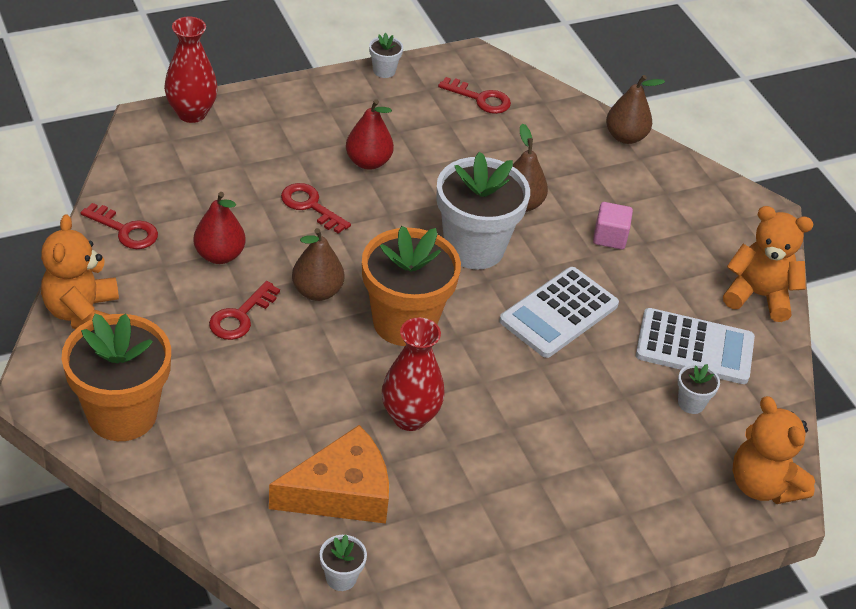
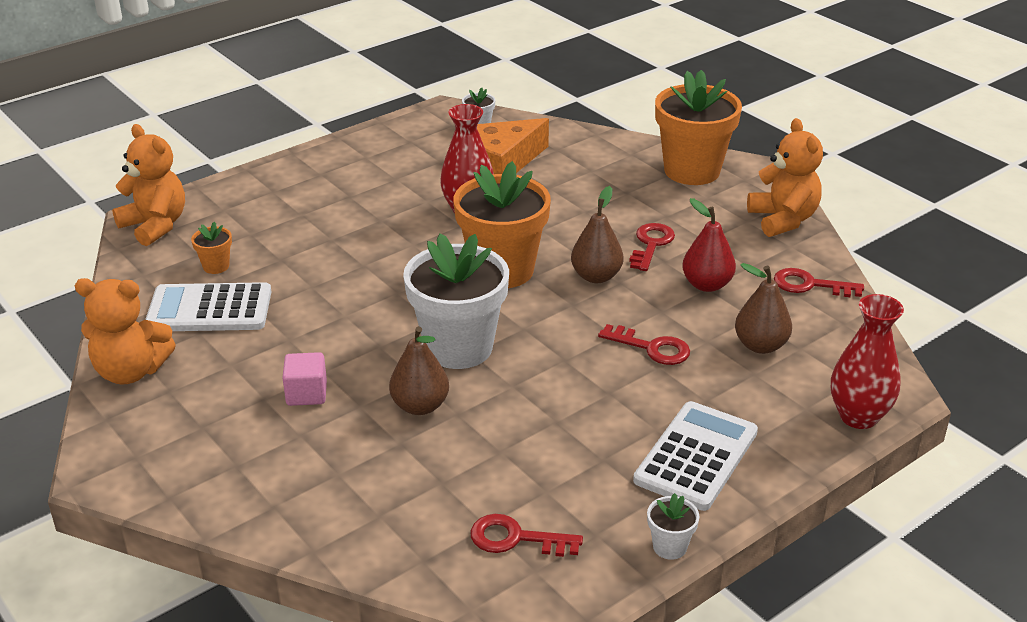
camera: 170 degrees right, 10 degrees down
red pear [346,99,394,170] -> none
white calculator [499,267,619,358] -> white calculator moved to [633,401,758,511]
brown pear [606,75,665,144] -> brown pear moved to [735,263,792,354]
white flower pot [678,364,720,414] -> orange flower pot [191,222,232,274]

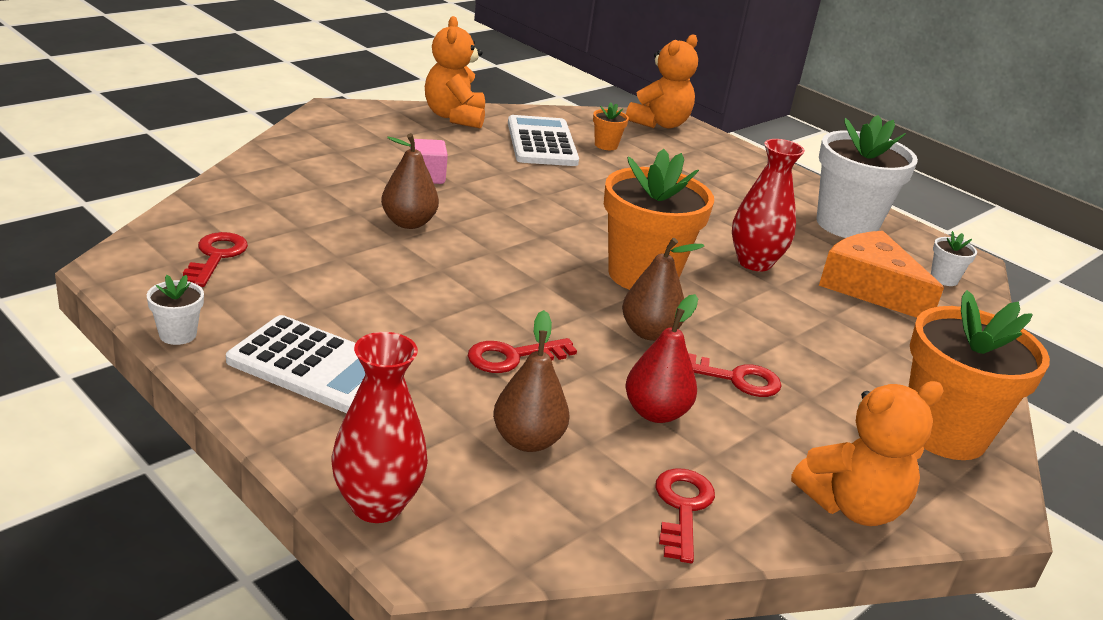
camera: 80 degrees right, 5 degrees down
white flower pot [403,233,509,369] -> white flower pot moved to [817,115,918,238]
red key [598,324,690,365] -> red key turned 45 degrees clockwise [468,338,577,373]

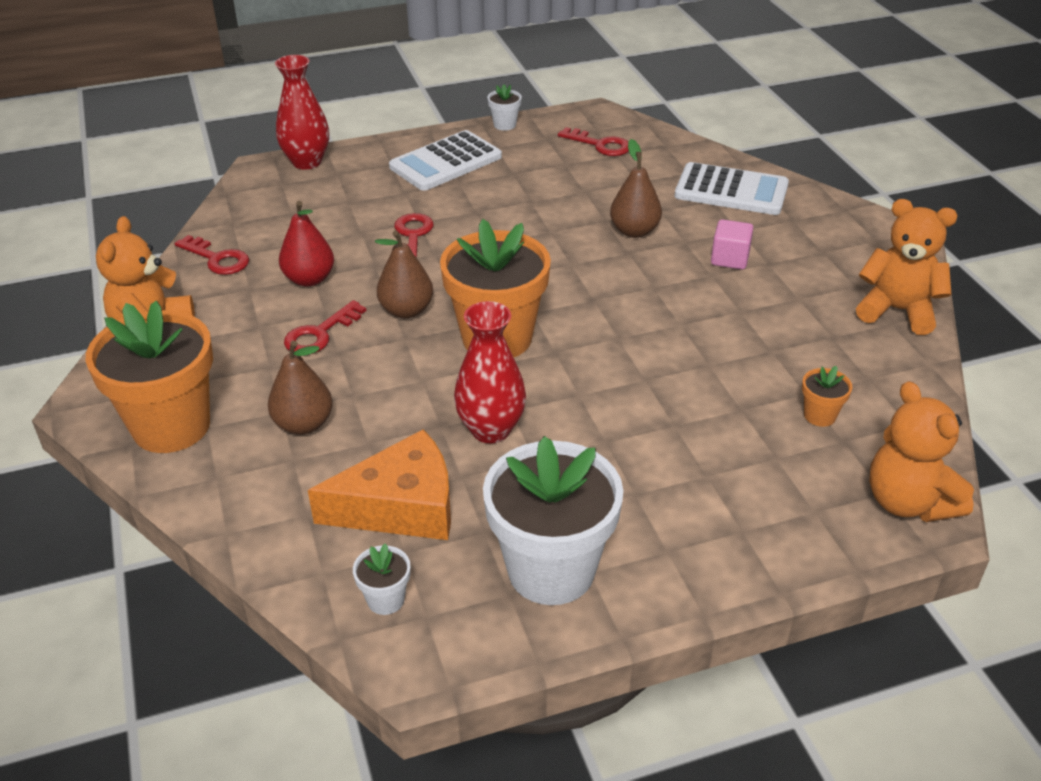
camera: 120 degrees right, 10 degrees up
brown pear [493,310,569,452] -> brown pear moved to [268,340,333,435]
white calculator [508,115,579,166] -> white calculator moved to [674,162,789,215]

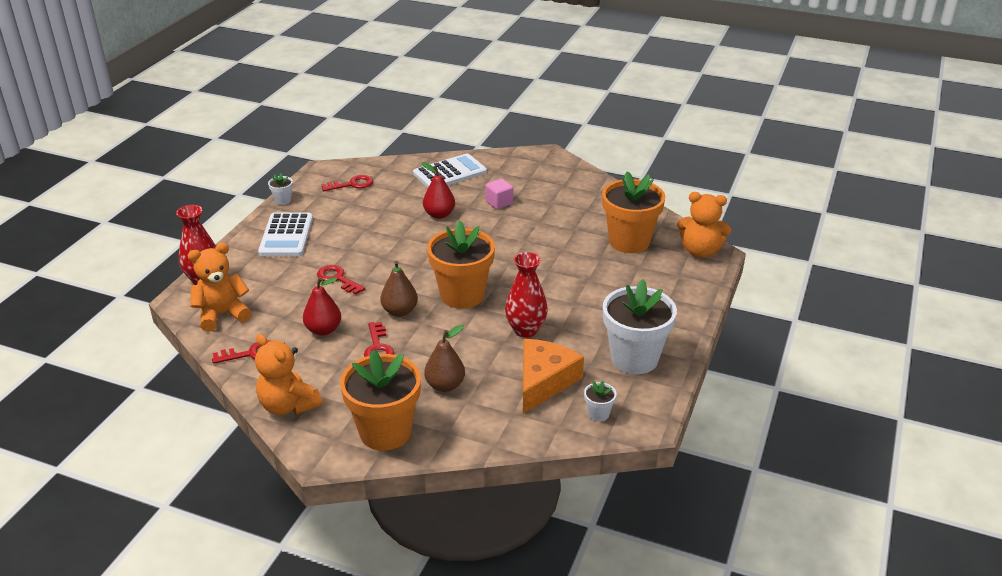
camera: 50 degrees left, 5 degrees down
brown pear [610,139,662,238] -> red pear [422,162,455,219]
orange flower pot [802,366,852,427] -> orange flower pot [602,171,665,253], size x2.39
orange teddy bear [856,199,958,335] -> orange teddy bear moved to [188,243,251,332]

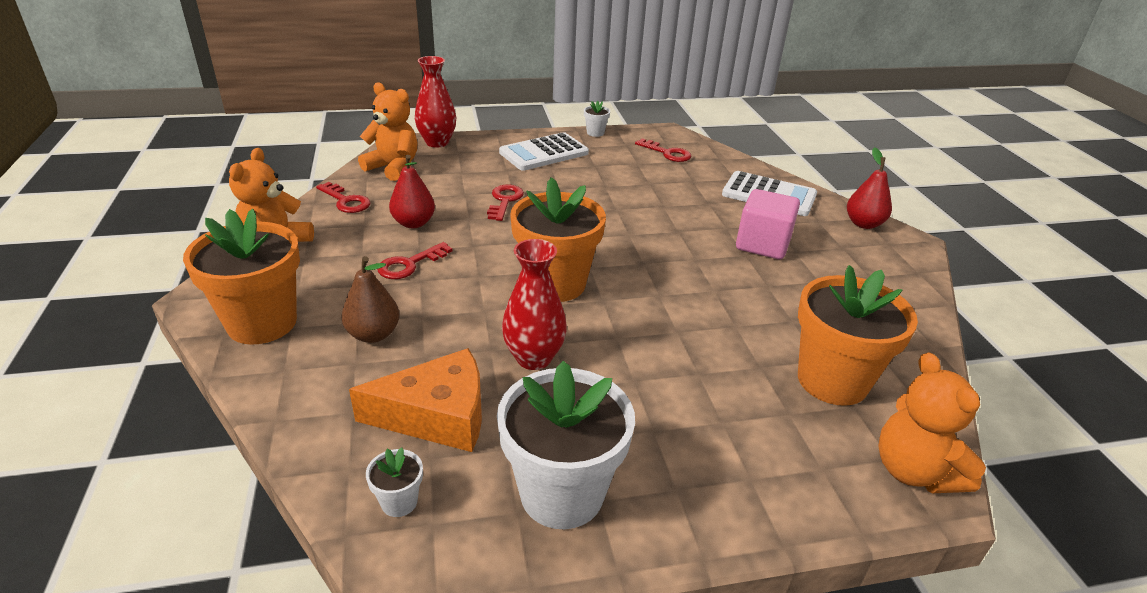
camera: 55 degrees right, 0 degrees up
brown pear [380,261,418,317] -> none
red pear [422,162,455,219] -> red pear moved to [847,147,892,229]
pink cube [485,179,513,209] -> pink cube [736,189,800,259], size x1.64

